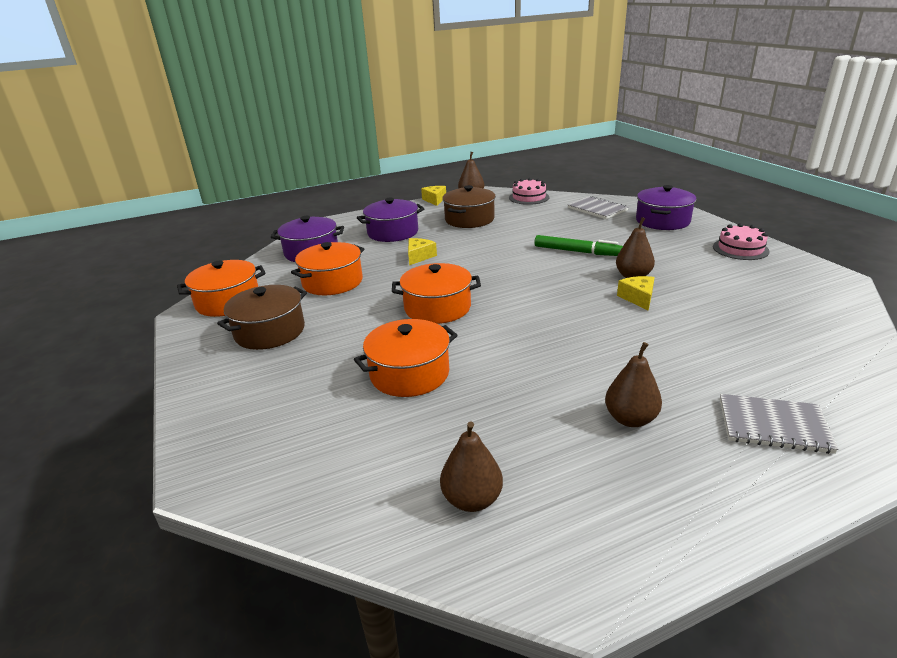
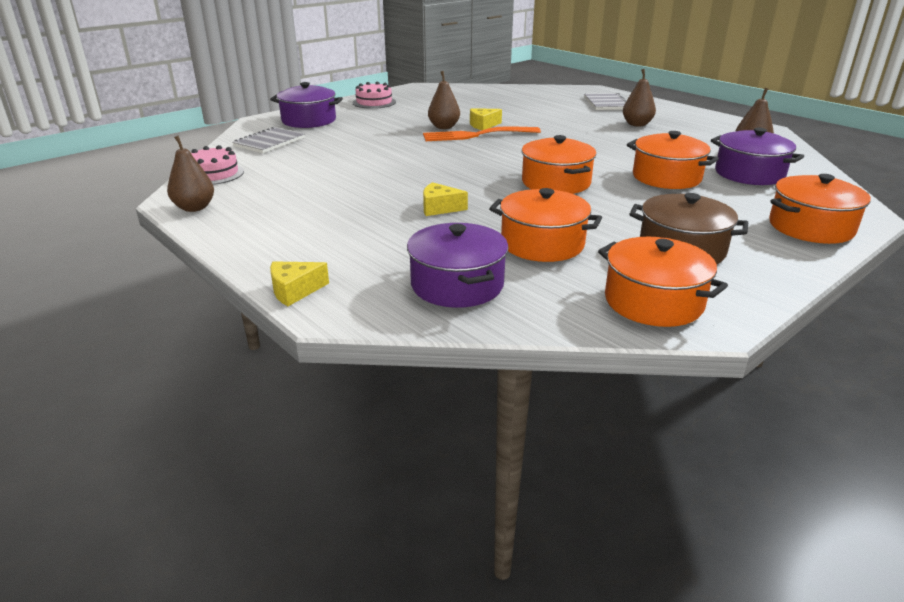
camera: 110 degrees left, 0 degrees up
purple pot [357,198,424,242] -> purple pot moved to [711,128,804,185]
yellow cheese [421,186,446,206] -> yellow cheese moved to [270,261,329,306]
brown pot [442,185,496,228] -> none
green marker [534,235,623,256] -> none
none -> orange fork [423,126,541,141]
none -> orange pot [769,174,871,244]

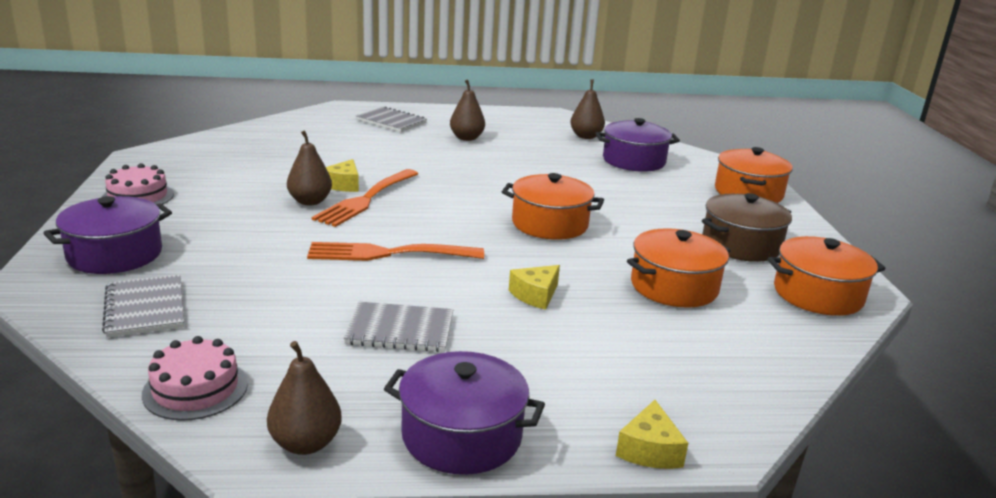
camera: 55 degrees left, 5 degrees down
purple pot [407,223,508,308] -> purple pot moved to [384,351,545,475]
orange pot [627,131,719,189] -> none
none -> orange fork [307,242,484,261]
none -> grey notebook [344,302,453,352]

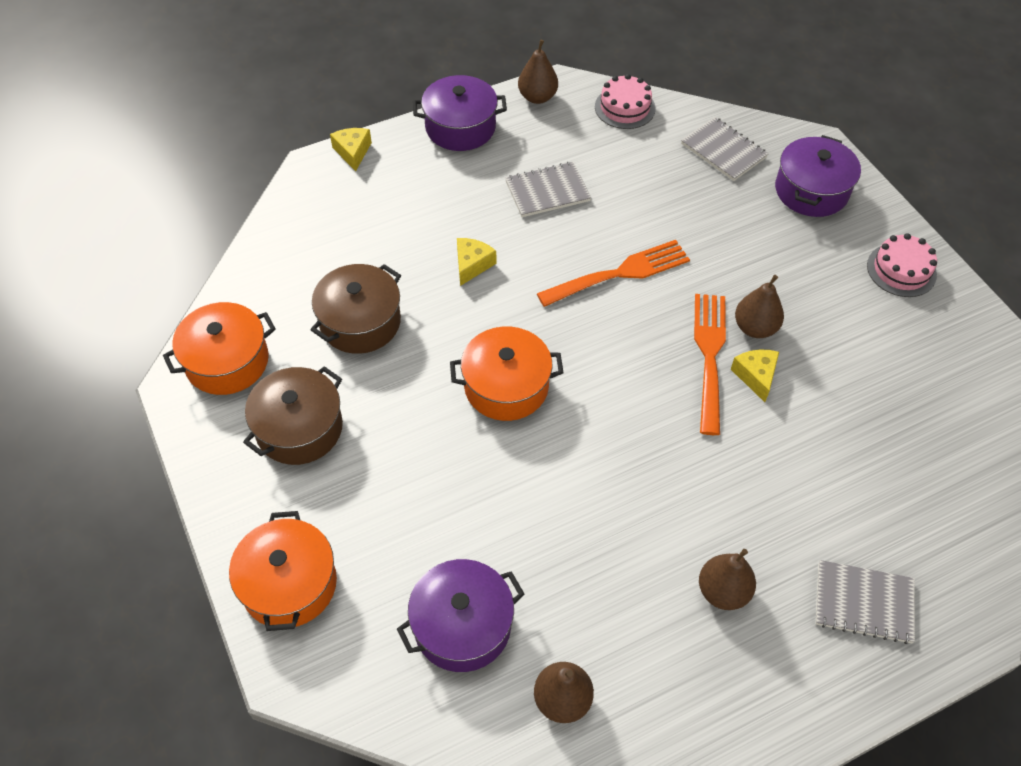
camera: 160 degrees right, 30 degrees up
orange pot [627,228,731,308] -> brown pot [311,264,401,354]

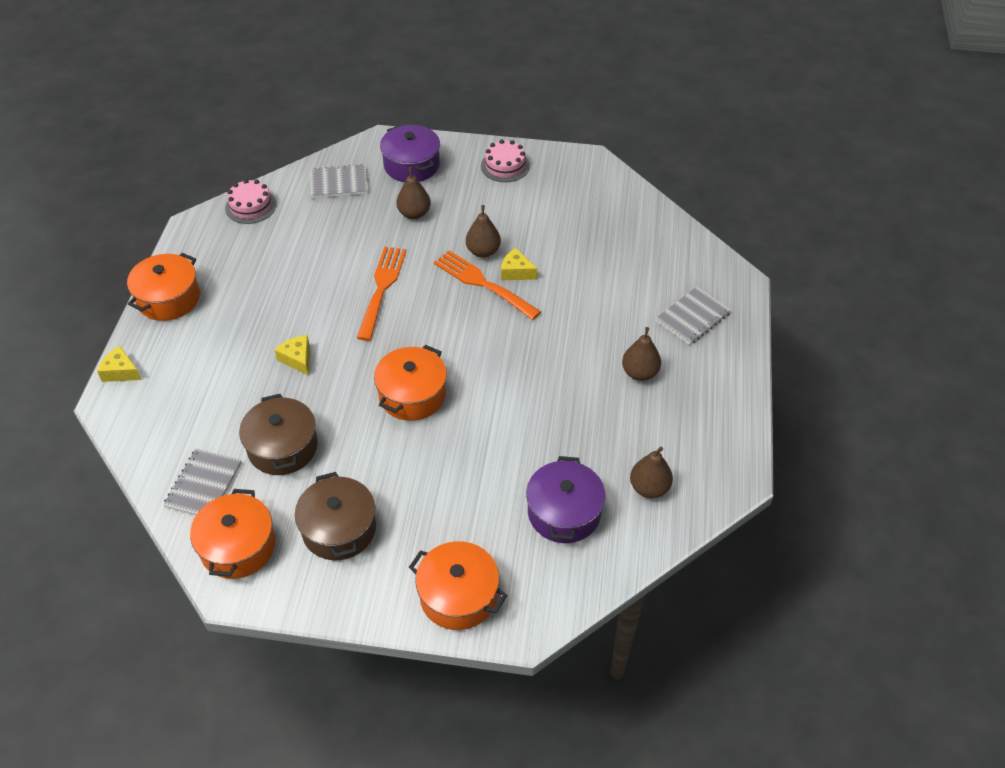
camera: 55 degrees left, 5 degrees down
purple pot [413,75,507,151] -> orange pot [127,253,200,321]
grey notebook [505,162,591,217] -> grey notebook moved to [163,448,242,516]
brown pear [518,40,558,104] -> brown pear moved to [396,167,431,219]

